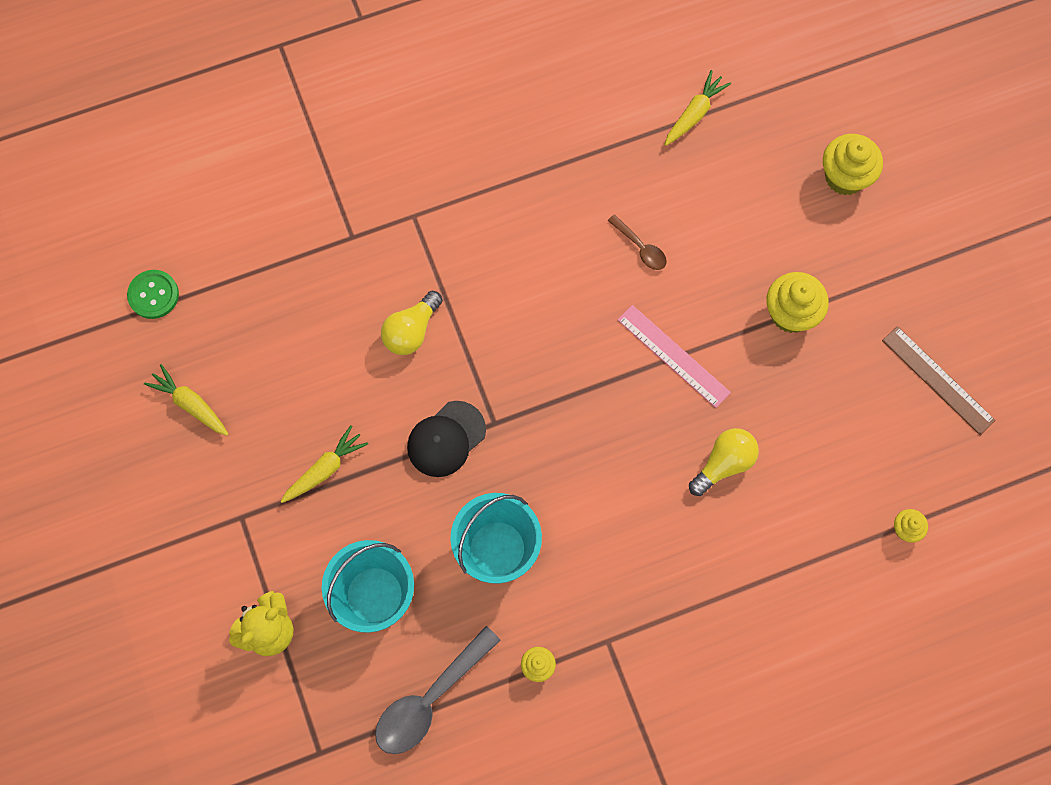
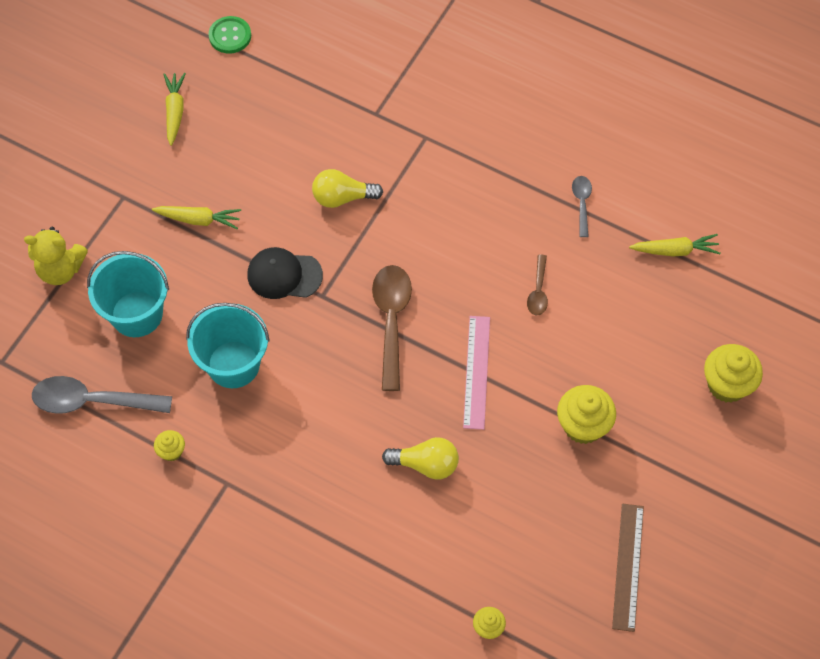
camera: 50 degrees right, 10 degrees down
none -> brown spoon [372,265,412,391]
none -> grey spoon [572,176,592,237]

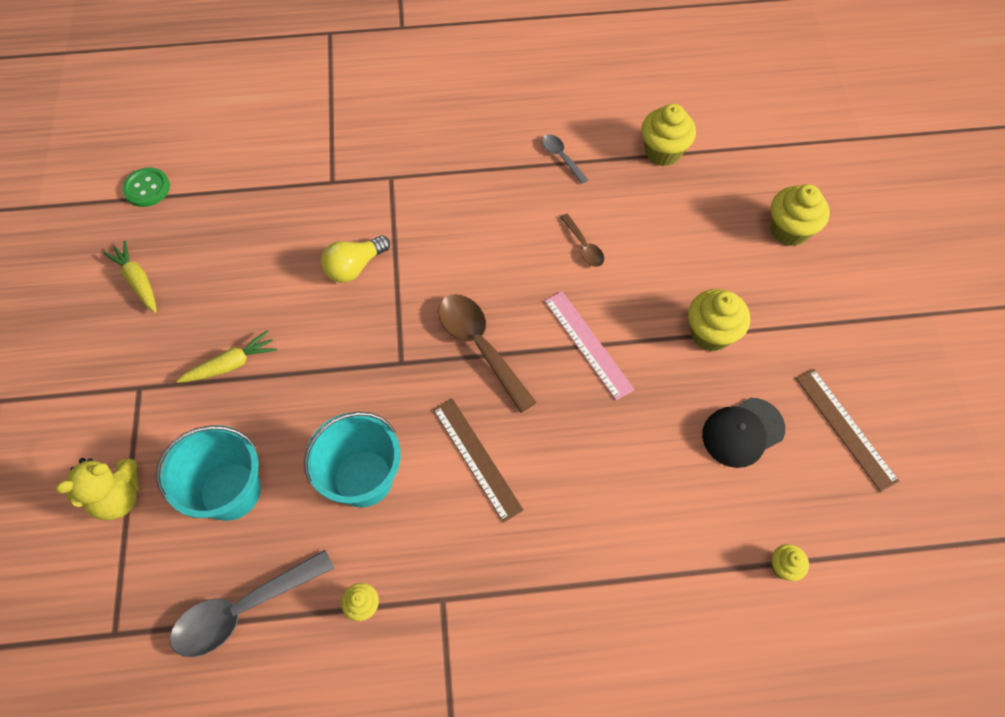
camera: 35 degrees left, 0 degrees up
black cap [247,247,323,299] -> black cap moved to [702,398,785,468]
yellow light bulb [382,437,459,479] -> none
yellow carrot [629,234,721,257] -> yellow cupcake [641,104,696,166]
none -> brown ruler [433,398,524,523]

